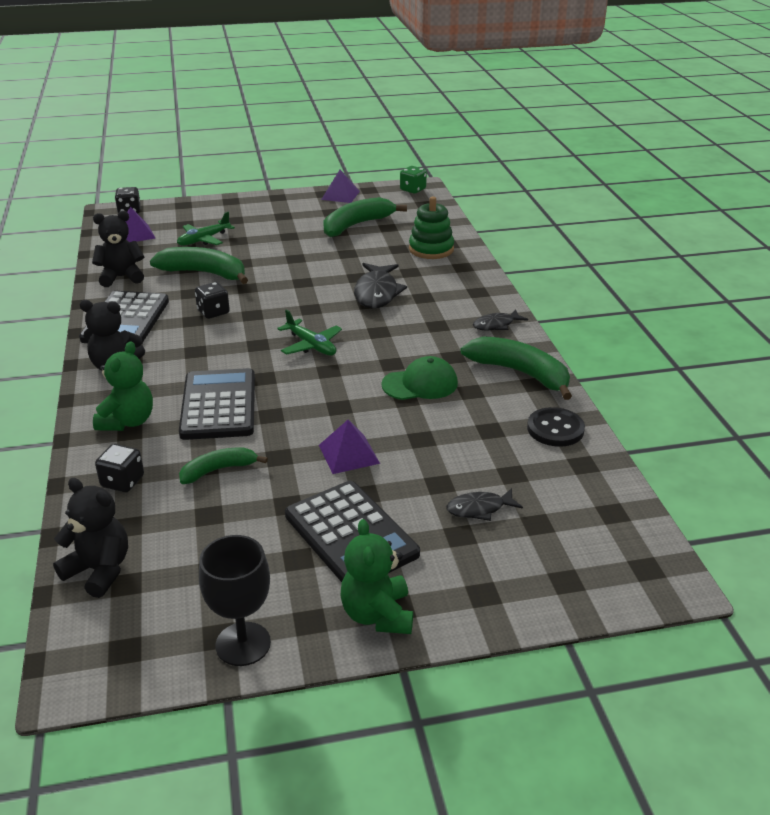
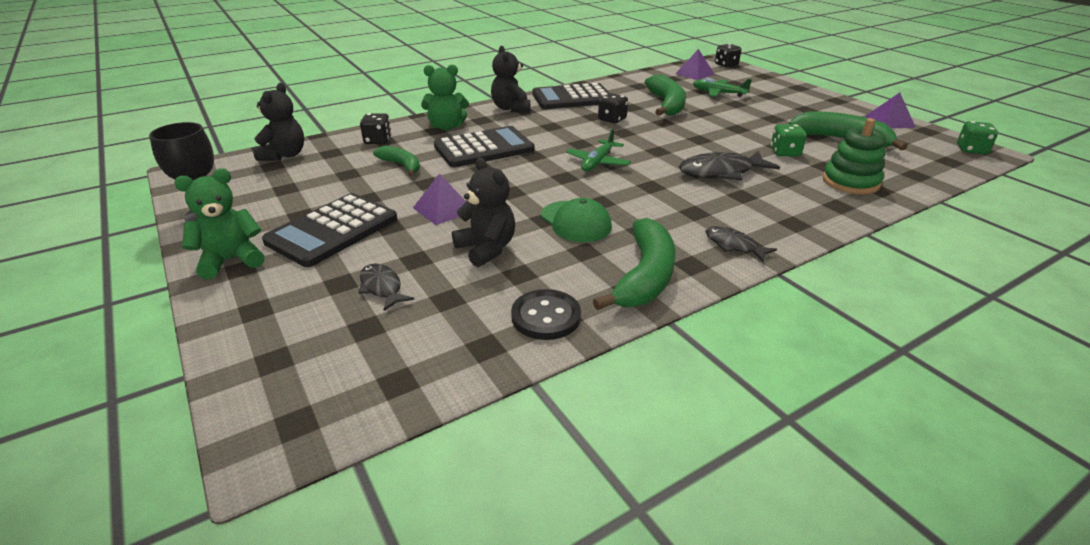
camera: 70 degrees right, 0 degrees up
black teddy bear [92,211,144,287] -> black teddy bear moved to [452,157,515,267]
none -> green dice [771,124,807,156]

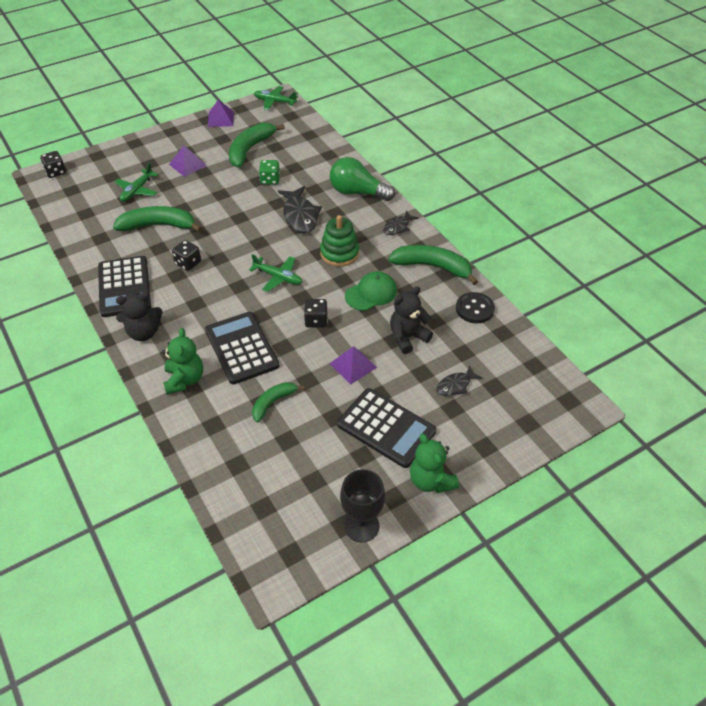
camera: 90 degrees left, 15 degrees up
black teddy bear [253,83,304,161] -> none
black dice [360,113,391,144] -> black dice moved to [304,299,328,328]
purple pyramid [675,49,714,80] -> purple pyramid moved to [169,145,207,177]
green stacking toy [823,118,886,194] -> green stacking toy moved to [320,215,359,267]
green dice [957,121,998,154] -> green plane [254,86,298,110]
none -> green light bulb [330,157,395,201]

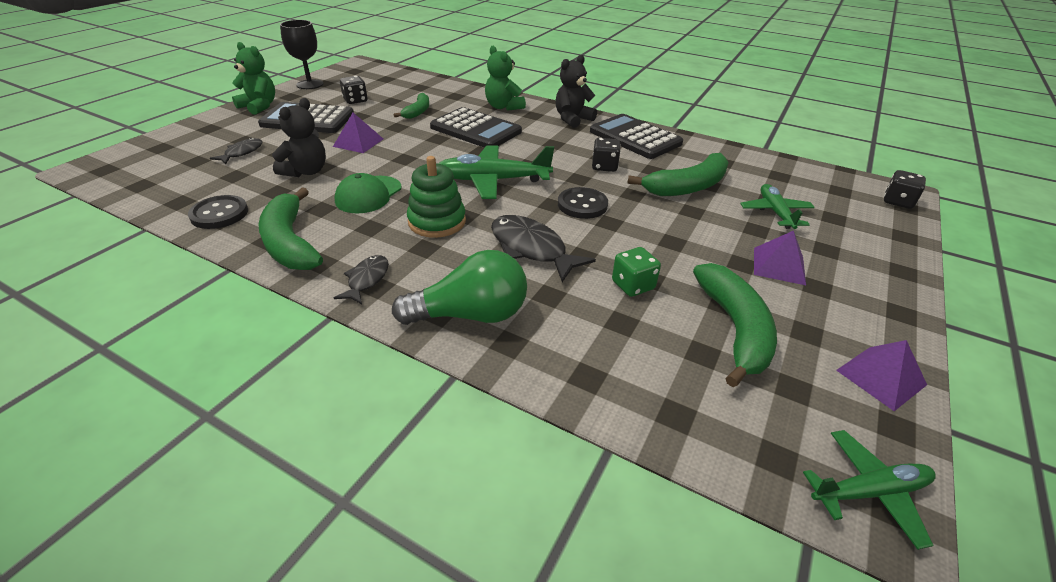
camera: 150 degrees right, 10 degrees down
green plane [249,254,302,292] -> green plane [439,145,554,199], size x1.58
black dice [304,299,328,328] -> black dice moved to [340,76,368,104]
green banana [388,245,478,285] -> green banana turned 75 degrees clockwise [258,187,323,270]
none -> black button [558,187,608,219]

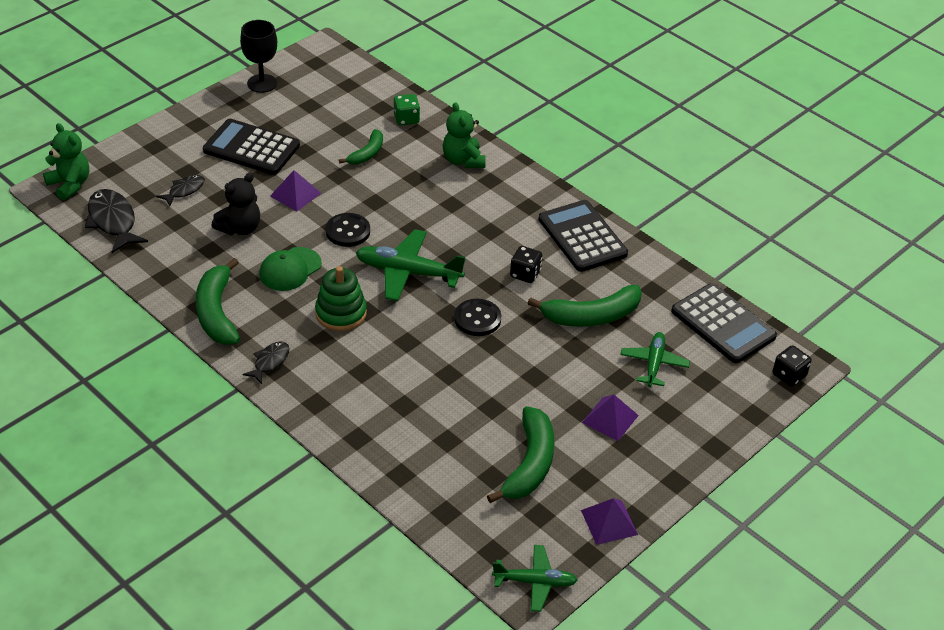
camera: 15 degrees right, 5 degrees up
black button [188,195,248,229] -> black button moved to [326,213,370,247]
green teddy bear [232,42,275,115] -> green teddy bear moved to [43,123,89,201]
black dice [340,76,368,104] -> none
green light bulb [392,250,527,325] -> none
black calculator [430,107,522,148] -> black calculator moved to [671,283,777,363]
black fish [491,215,596,282] -> black fish moved to [85,189,148,253]
black teddy bear [556,55,597,128] -> none
green dice [612,247,661,297] -> green dice moved to [394,94,420,126]

